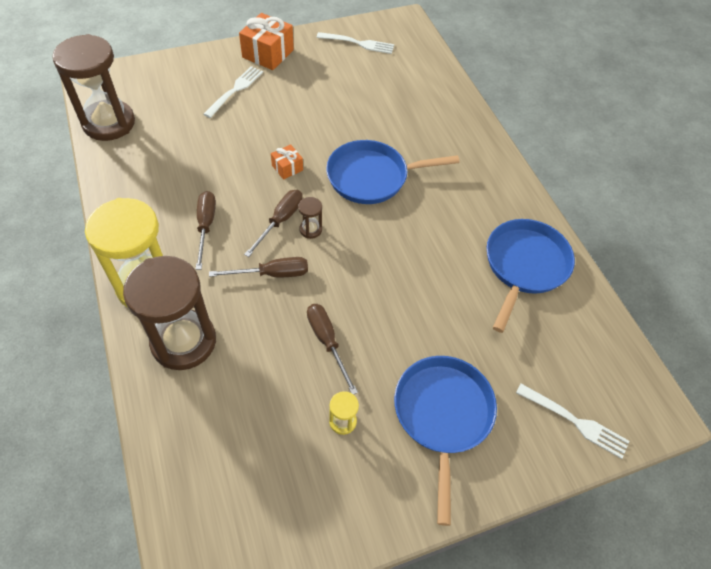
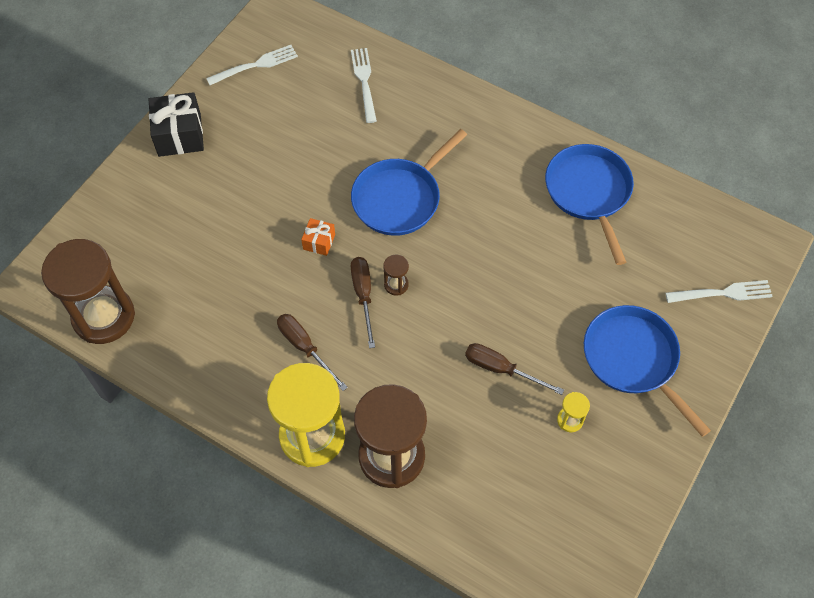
camera: 35 degrees left, 5 degrees up
white fork [204,66,263,118] -> white fork moved to [351,48,377,123]
brown screwdriver [209,257,308,277] -> none
orange gift [239,13,294,70] -> black gift [149,92,204,157]

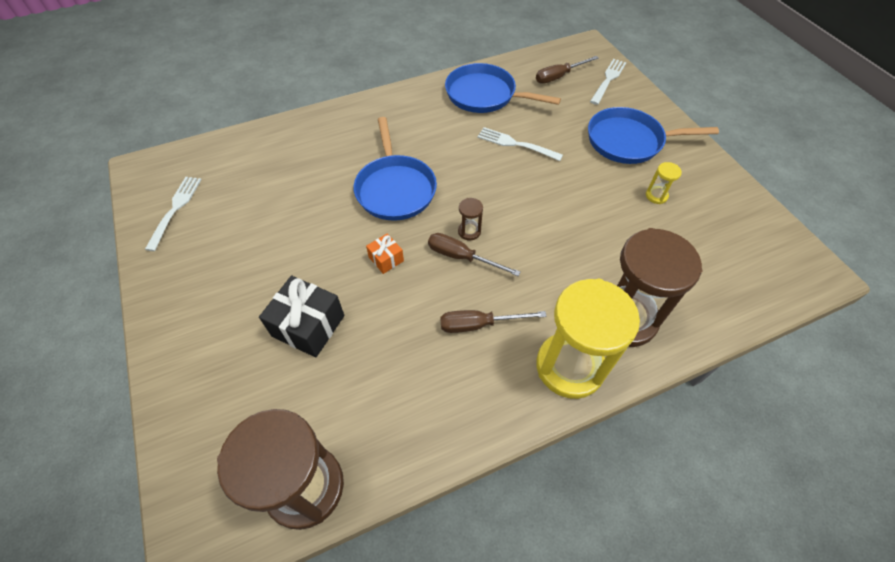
camera: 55 degrees left, 5 degrees down
black gift [149,92,204,157] -> black gift moved to [259,276,345,357]
white fork [351,48,377,123] -> white fork moved to [477,127,563,161]
brown screwdriver [465,343,564,395] -> brown screwdriver moved to [536,56,599,84]

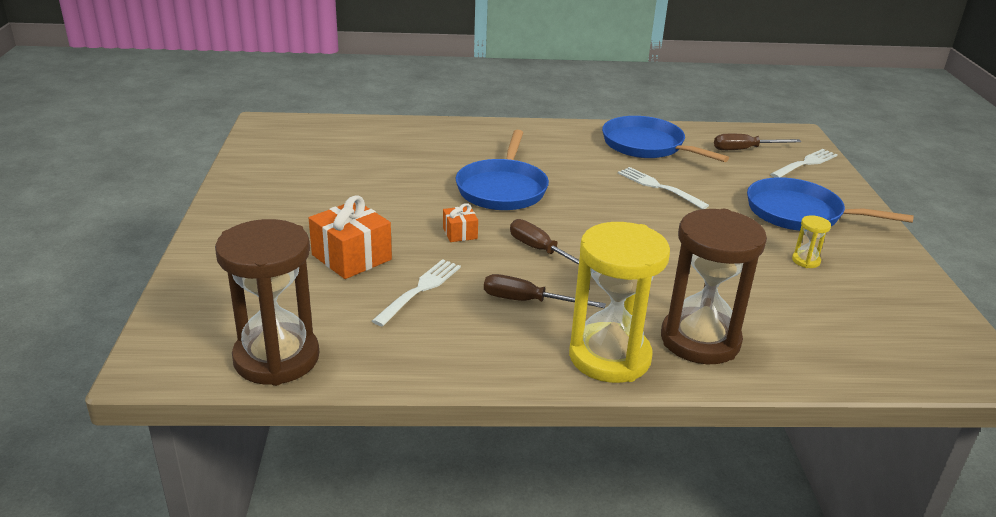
camera: 20 degrees right, 25 degrees down
white fork [145,177,202,251] -> white fork moved to [372,259,461,327]
black gift [259,276,345,357] -> orange gift [309,195,392,279]
brown hourglass [458,198,483,241] -> none

